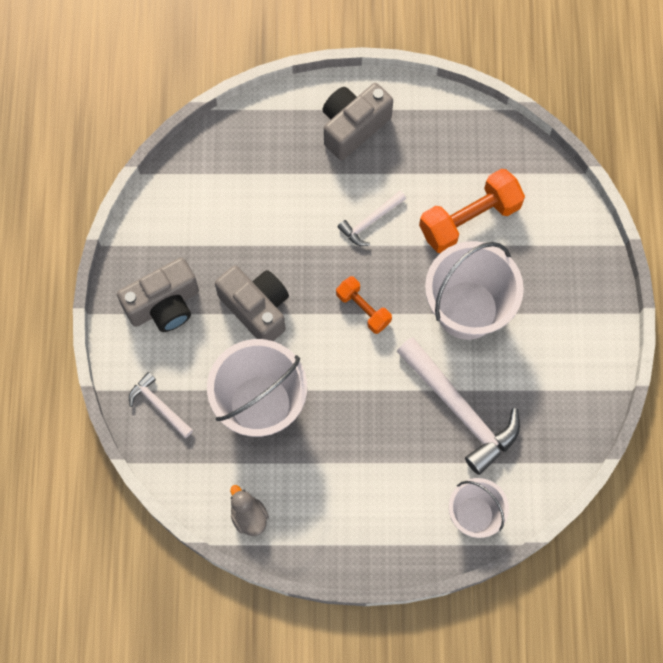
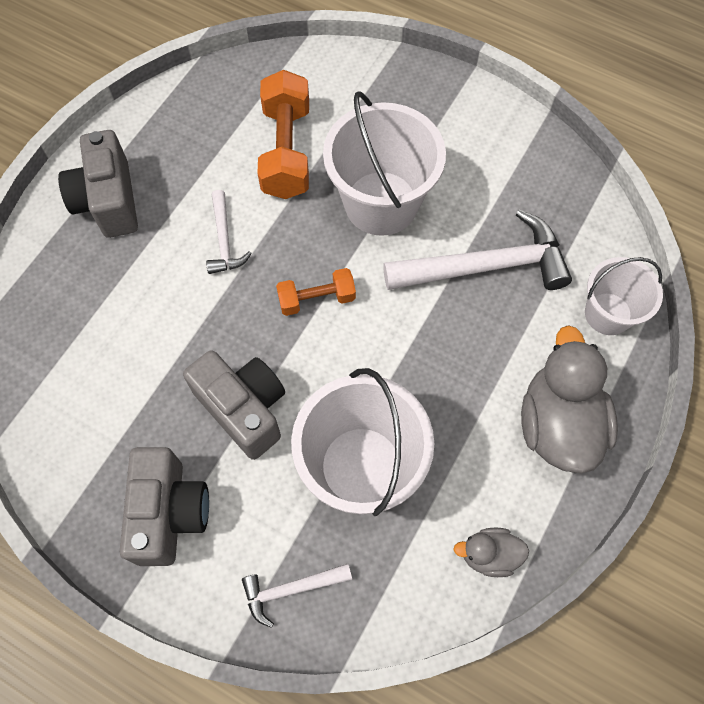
camera: 60 degrees left, 5 degrees down
grey camera [215,266,289,341] -> grey camera turned 60 degrees clockwise [183,350,285,460]
none -> grey duck [521,325,618,473]

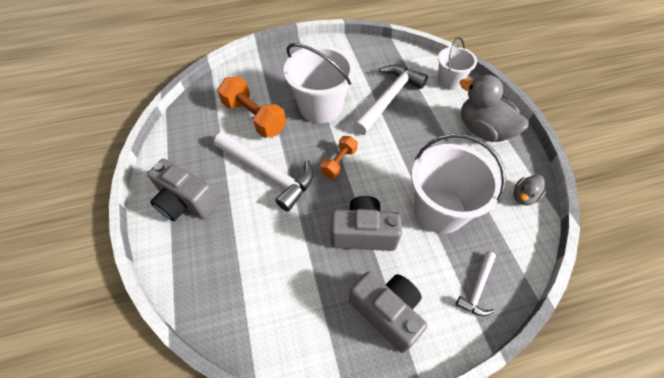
camera: 45 degrees left, 10 degrees down
white hammer [206,190,252,274] -> white hammer [214,132,314,212], size x1.96

